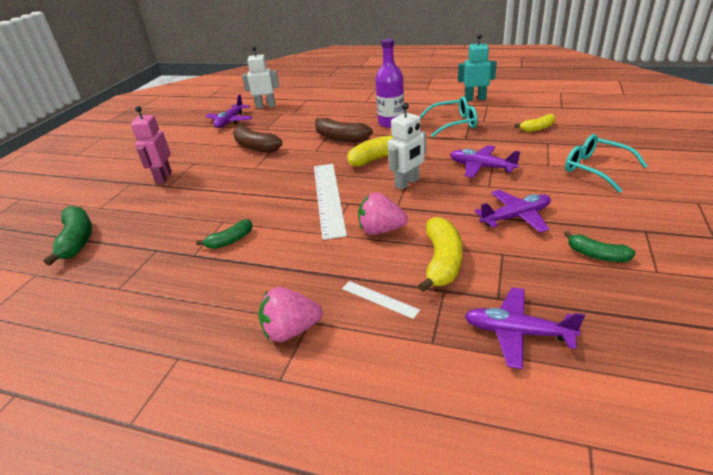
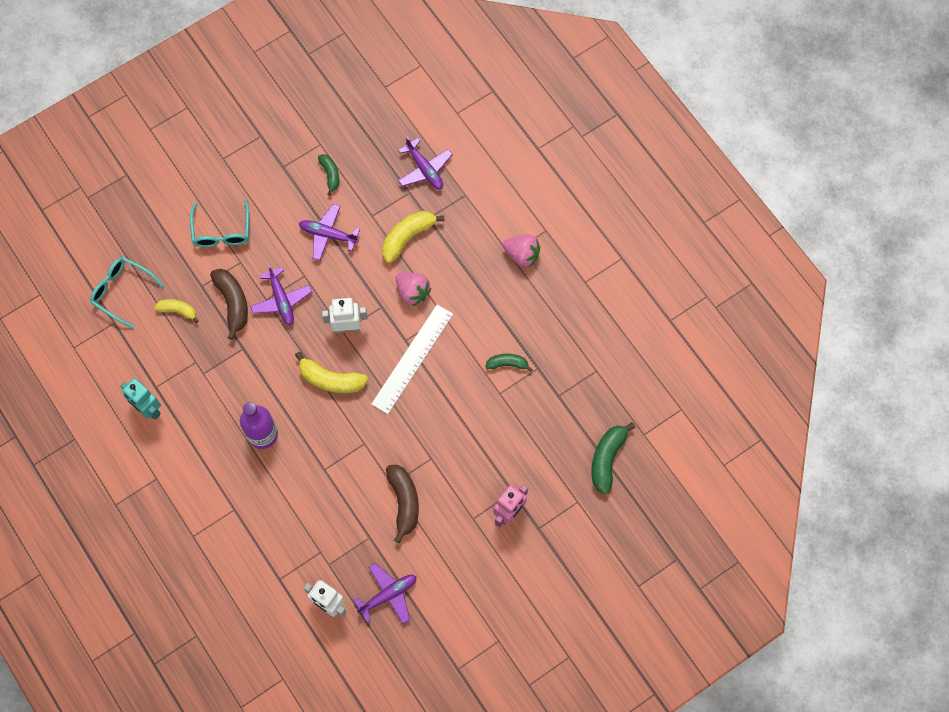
camera: 145 degrees left, 35 degrees up
brown banana [315,118,373,142] -> brown banana moved to [210,269,248,340]
white ruler [342,281,420,319] -> none
turquoise glasses [419,96,477,137] -> turquoise glasses moved to [90,257,164,329]

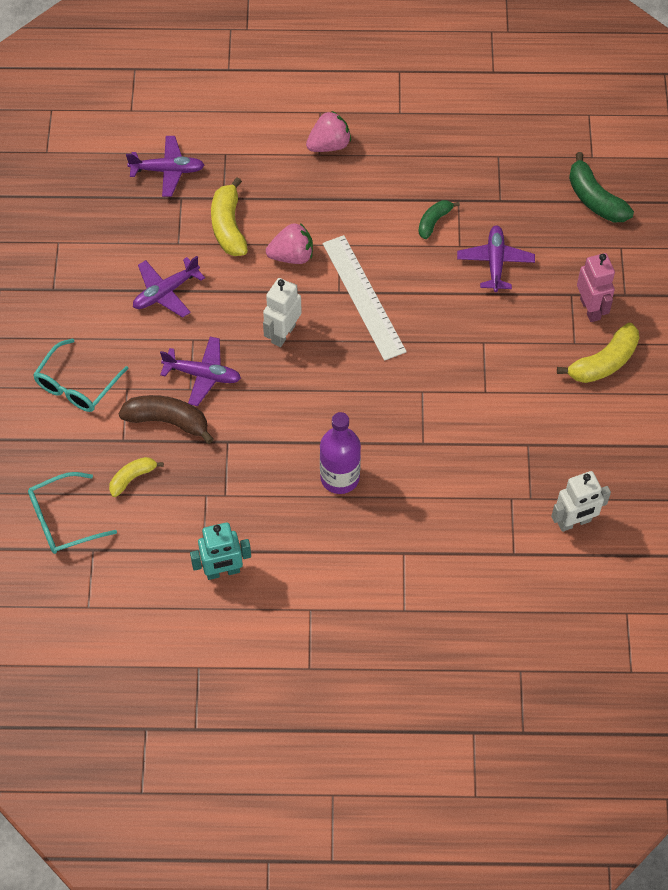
camera: 55 degrees left, 10 degrees down
turquoise glasses [190,199,249,247] -> turquoise glasses turned 90 degrees clockwise [33,338,129,412]
yellow banana [295,352,368,393] -> yellow banana moved to [557,323,639,383]
green banana [318,154,339,196] -> none
purple plane [353,563,417,624] -> purple plane moved to [457,225,535,292]
brown banana [386,465,419,543] -> none

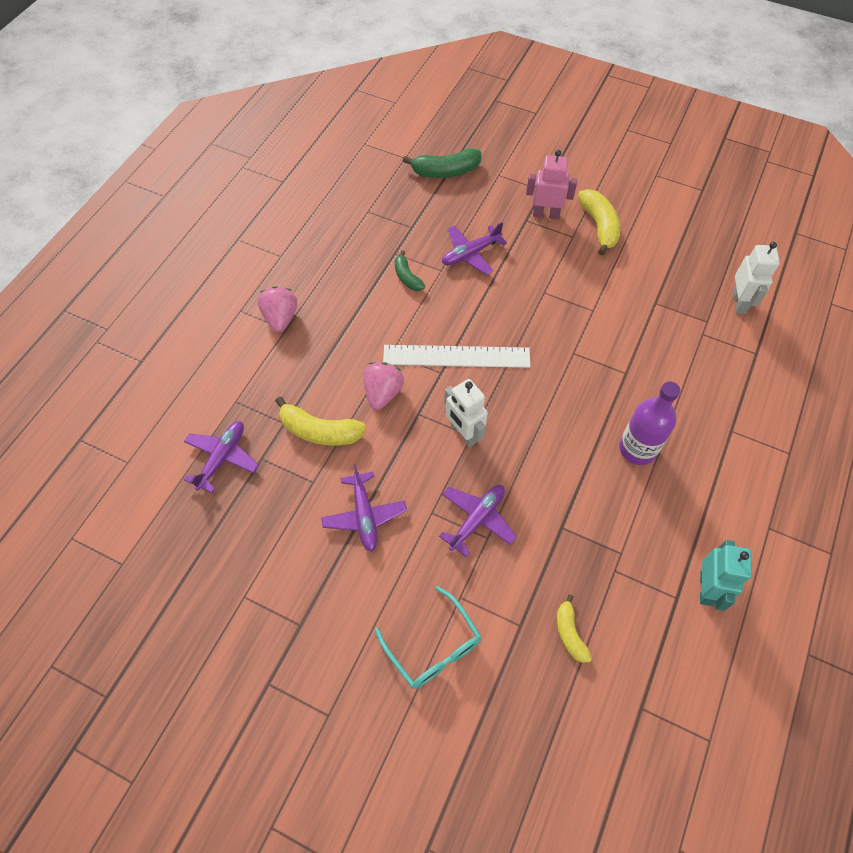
camera: 65 degrees left, 0 degrees up
turquoise glasses [28,472,117,554] -> none
brown banana [118,395,214,444] -> none
purple plane [457,225,535,292] -> purple plane turned 60 degrees counterclockwise [442,222,507,275]

